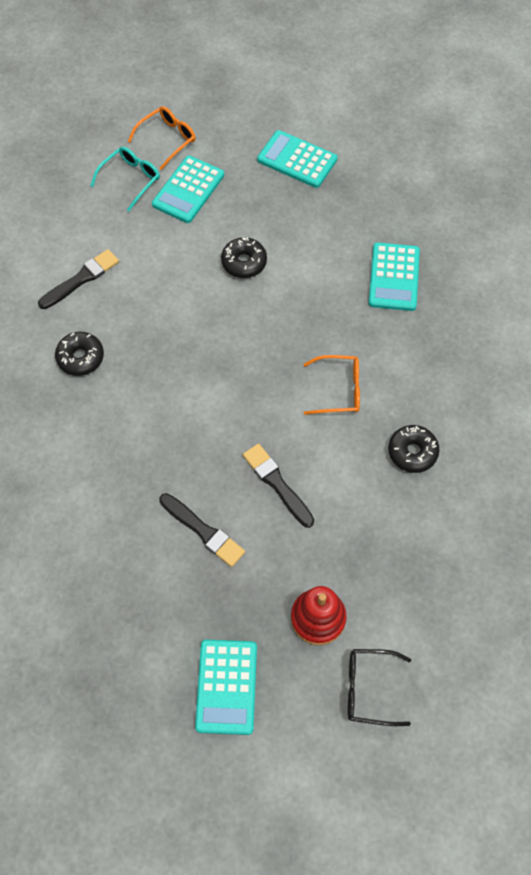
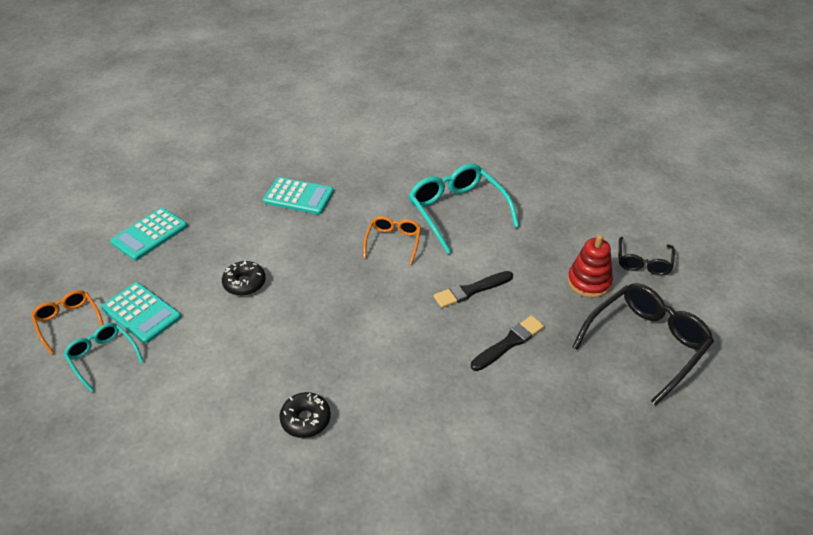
camera: 80 degrees left, 20 degrees down
black brush [38,249,119,309] -> none
turquoise calculator [195,640,257,735] -> black glasses [572,283,714,406]
black donut [388,425,440,473] -> turquoise glasses [409,163,519,254]

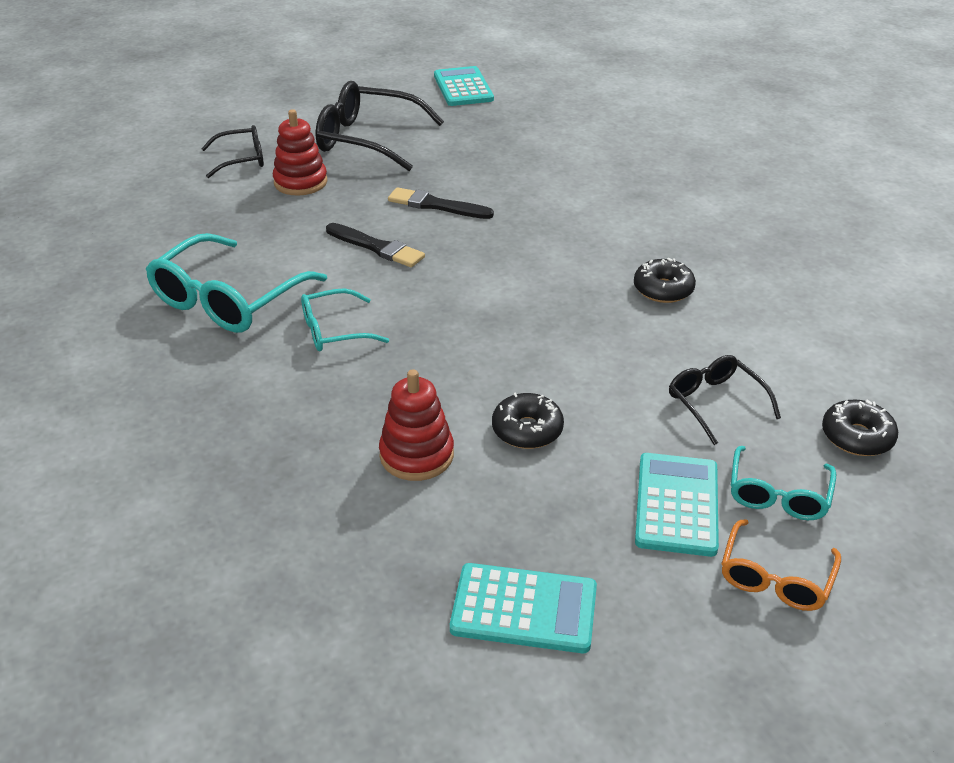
camera: 120 degrees left, 5 degrees down
turquoise calculator [263,177,334,214] -> turquoise calculator moved to [434,66,494,106]
orange glasses [363,216,421,265] -> turquoise glasses [301,288,389,351]
none -> red stacking toy [379,369,454,481]
none -> black glasses [669,355,781,445]
none -> black donut [822,399,898,456]

